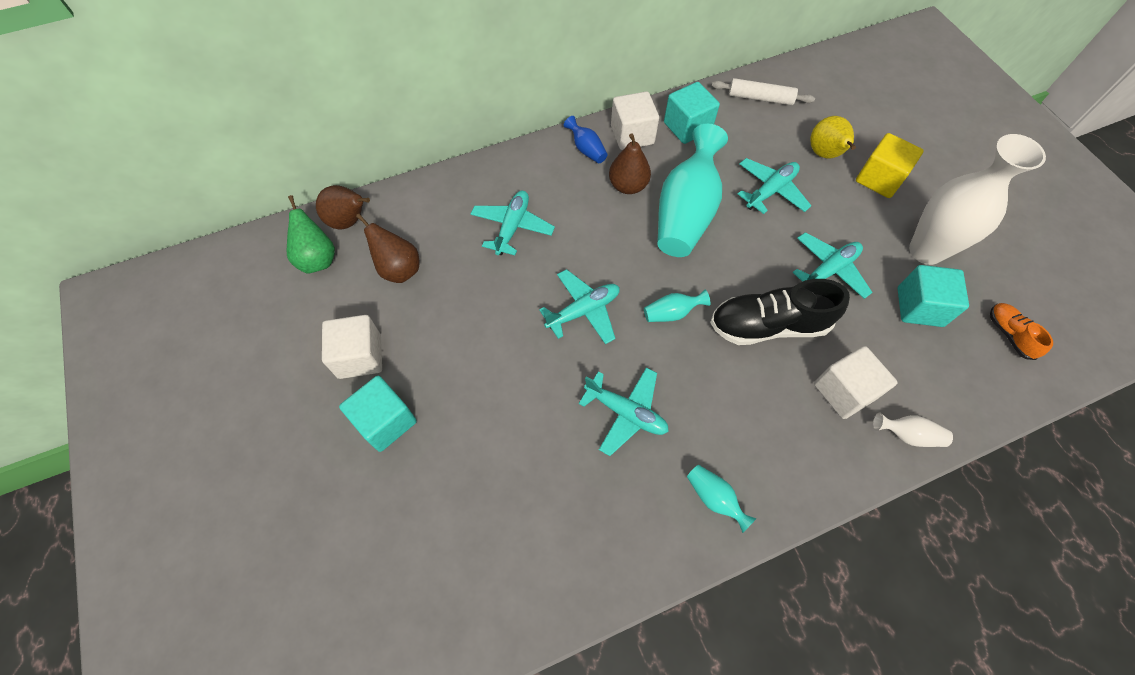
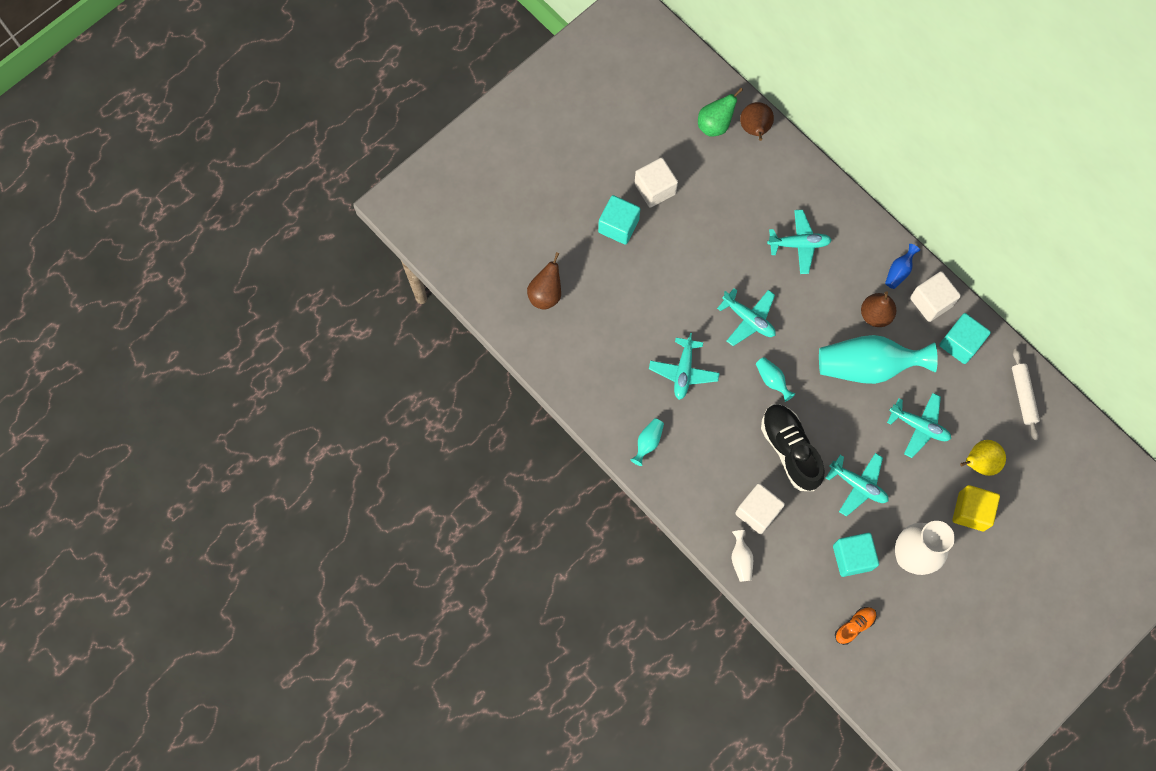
camera: 70 degrees right, 10 degrees up
brown pear [356,214,419,283] -> brown pear moved to [527,252,561,310]

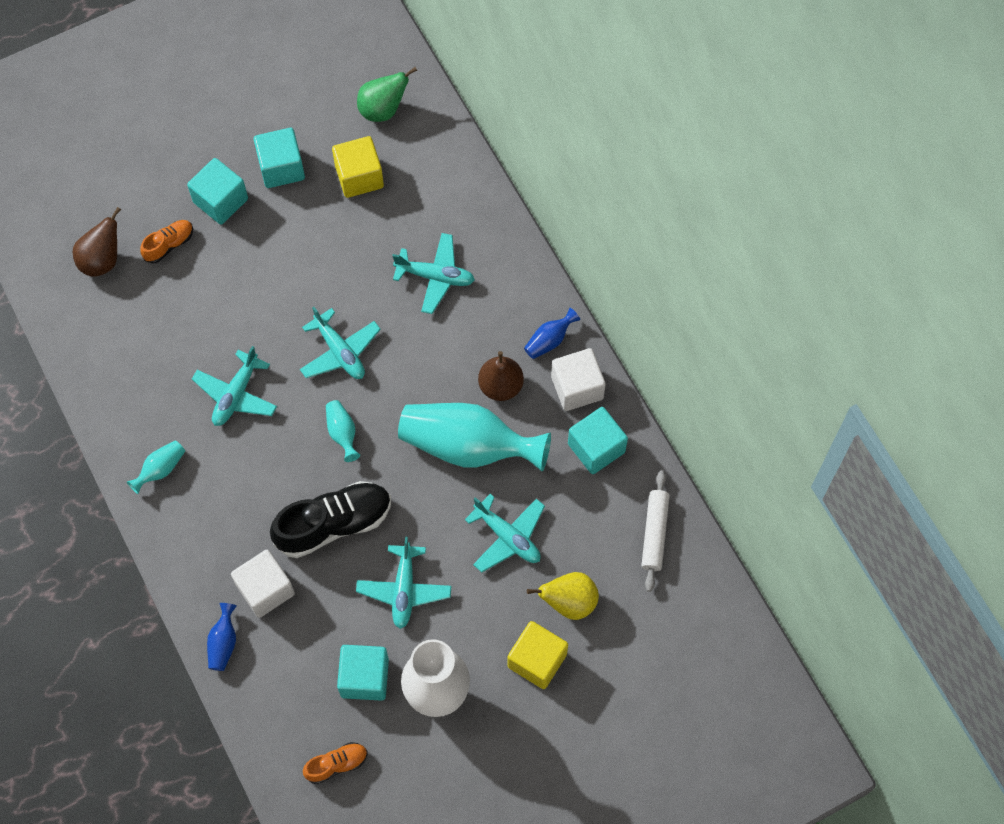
camera: 15 degrees right, 5 degrees down
white cube [634,157,678,208] -> turquoise cube [253,128,305,188]
white vase [732,530,753,582] -> blue vase [207,603,237,671]
brown pear [740,102,774,141] -> none
black shoe [761,404,825,491] -> black shoe turned 75 degrees clockwise [270,481,391,558]
turquoise plane [826,453,888,517] -> turquoise plane turned 45 degrees clockwise [356,537,451,629]
none -> orange shoe [140,220,193,264]
none -> yellow cube [332,136,384,198]

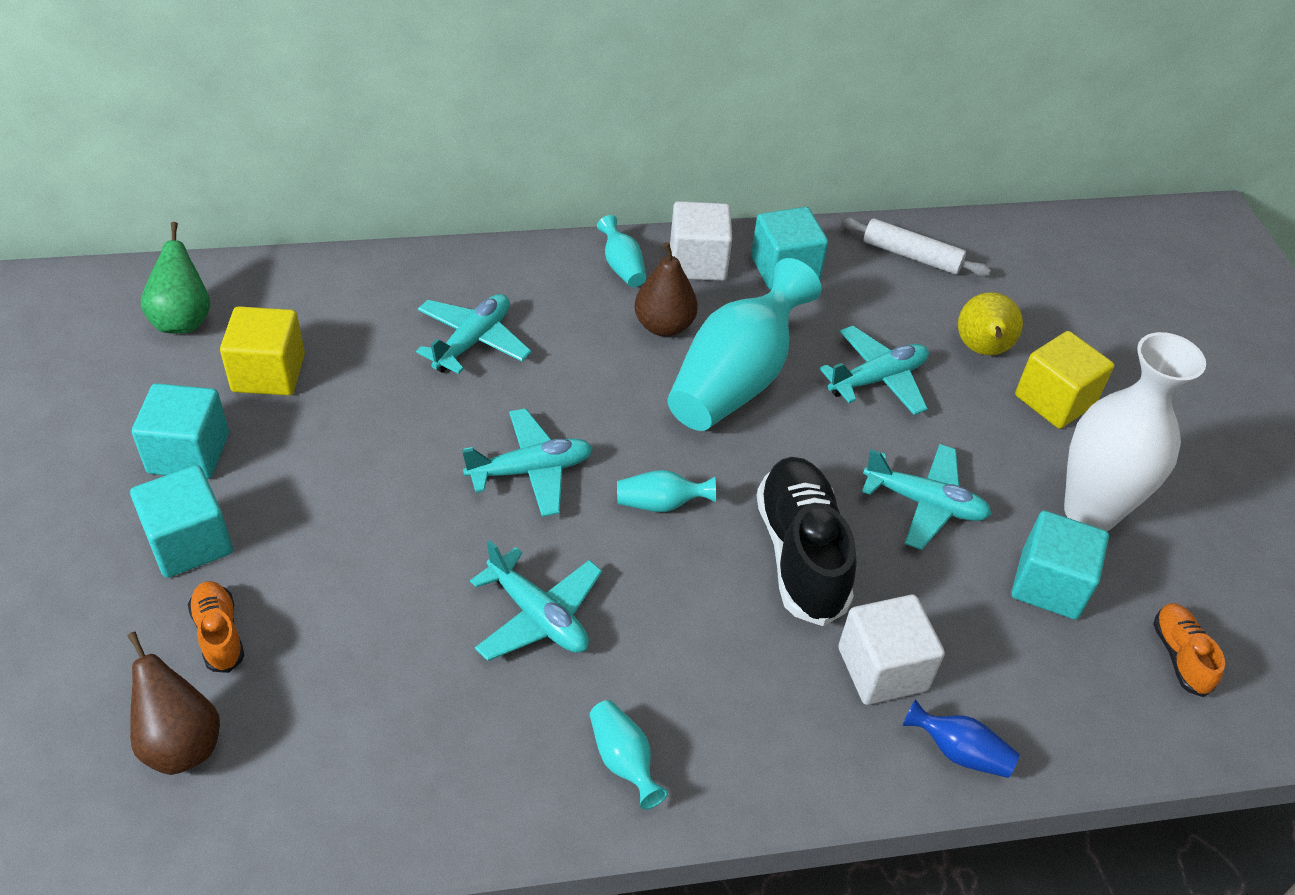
camera: 75 degrees left, 20 degrees down
blue vase [524,308,580,359] -> turquoise vase [597,215,647,287]

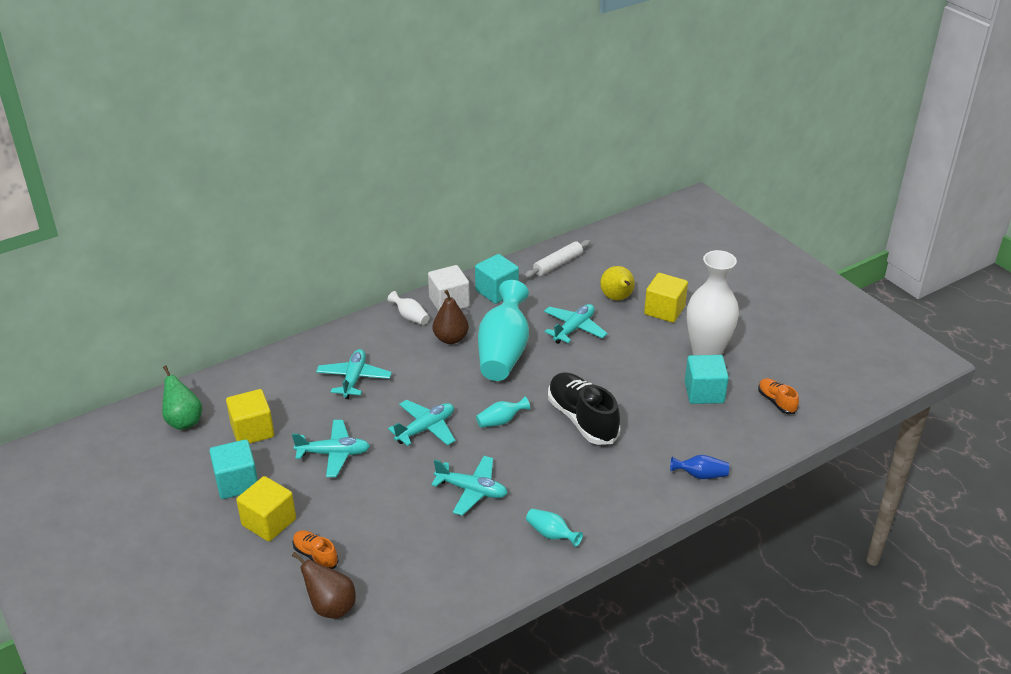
camera: 20 degrees left, 10 degrees down
turquoise cube [130,465,233,578] -> yellow cube [236,476,296,542]
turquoise vase [597,215,647,287] -> white vase [388,291,429,325]
white cube [838,595,945,705] -> none
white rolling pin [840,217,991,276] -> white rolling pin turned 45 degrees counterclockwise [525,240,591,278]
turquoise plane [862,444,992,550] -> turquoise plane moved to [292,420,370,477]

